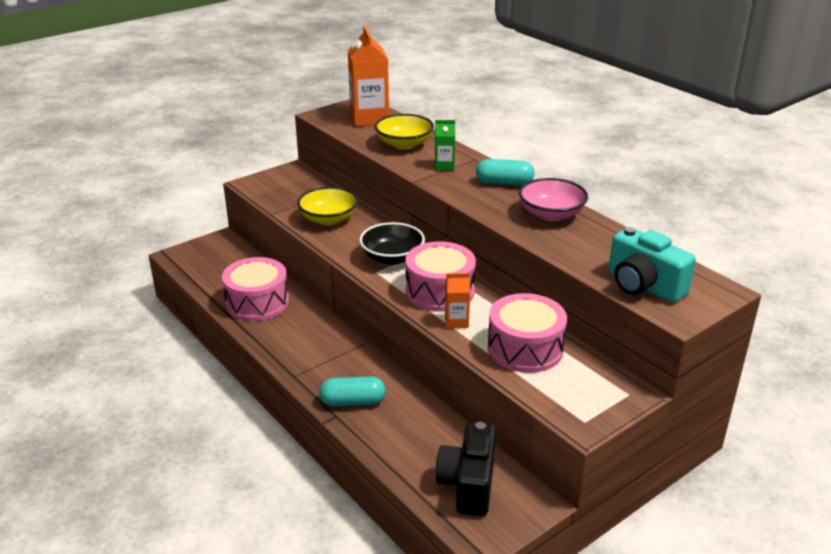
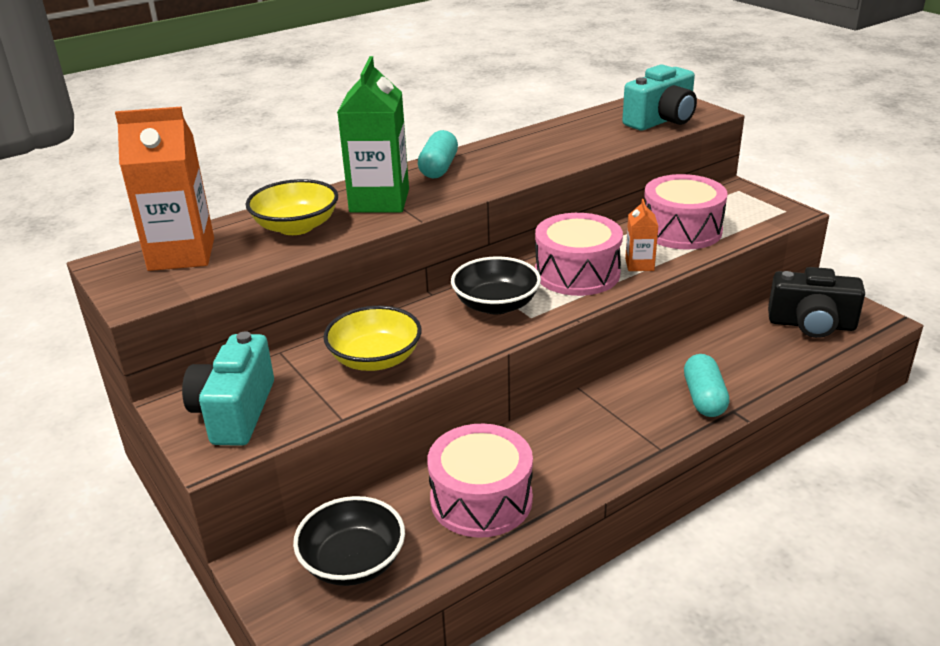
camera: 85 degrees left, 0 degrees up
green carton [435,120,455,170] -> green carton [337,56,409,213], size x2.00
pink bowl [519,178,588,221] -> none
none -> turquoise camera [182,331,274,446]
none -> black bowl [293,496,405,586]

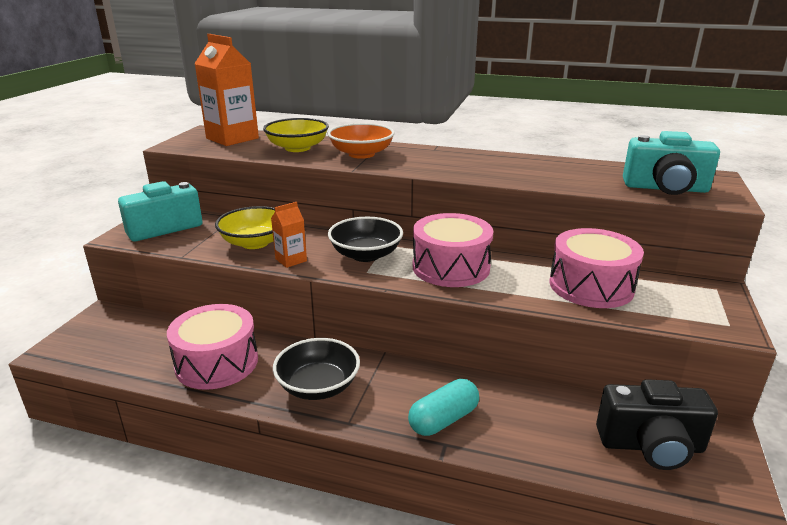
camera: 50 degrees right, 5 degrees down
black bowl [293,496,405,586] -> black bowl moved to [273,338,360,400]
green carton [337,56,409,213] -> orange bowl [327,123,395,159]
turquoise capsule [418,130,458,179] -> none
orange carton [625,199,658,271] -> orange carton moved to [271,202,307,268]
black camera [768,267,865,338] -> black camera turned 60 degrees counterclockwise [596,379,718,470]

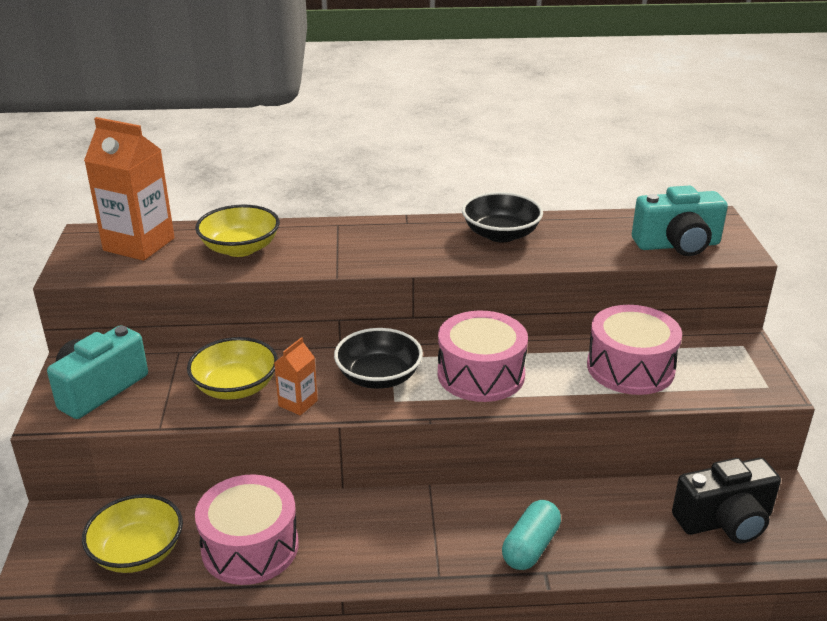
camera: 20 degrees left, 5 degrees up
black bowl [273,338,360,400] -> black bowl moved to [462,192,543,242]
orange bowl [327,123,395,159] -> none
none -> yellow bowl [82,494,183,573]

